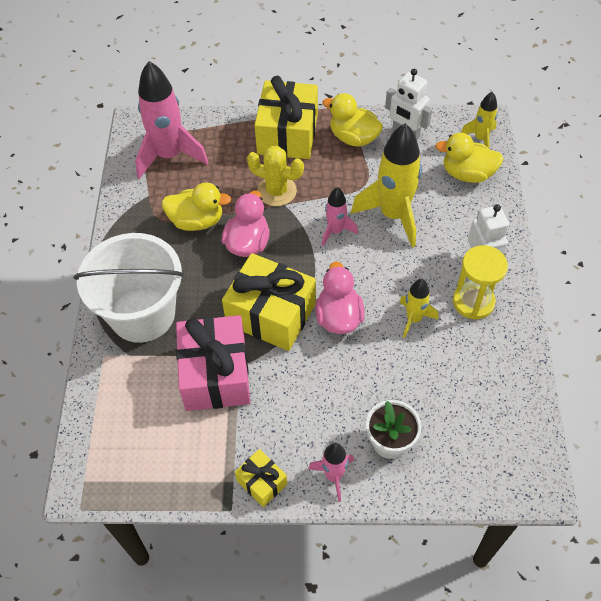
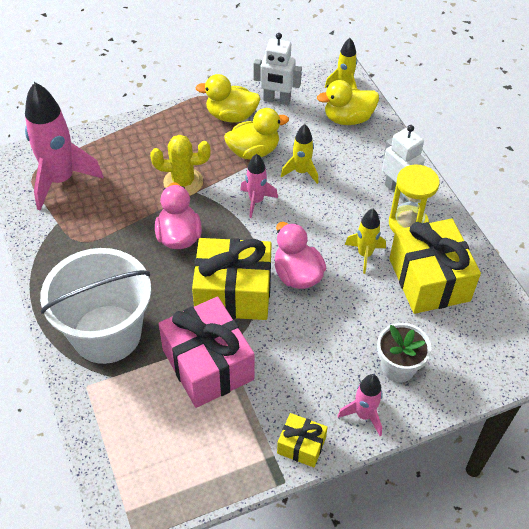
camera: 25 degrees left, 5 degrees down
yellow duck [161,182,231,231] -> yellow duck moved to [224,108,289,159]
yellow gift [254,76,318,159] -> yellow gift moved to [389,219,481,314]
yellow rocket [351,123,422,247] -> yellow rocket [281,124,318,184], size x0.52

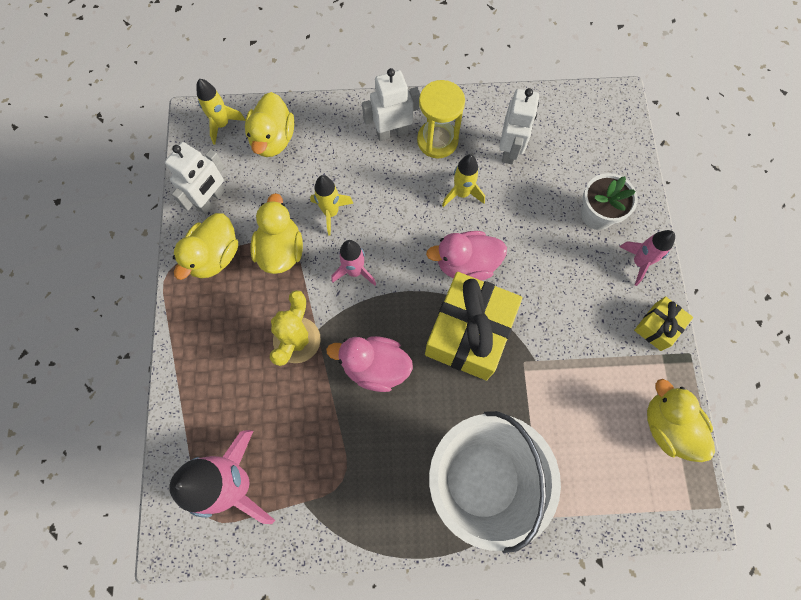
camera: 70 degrees left, 20 degrees up
pink gift [158,297,254,408] -> none
yellow gift [389,219,481,314] -> white robot [499,88,539,164]
none -> yellow duck [647,379,715,462]

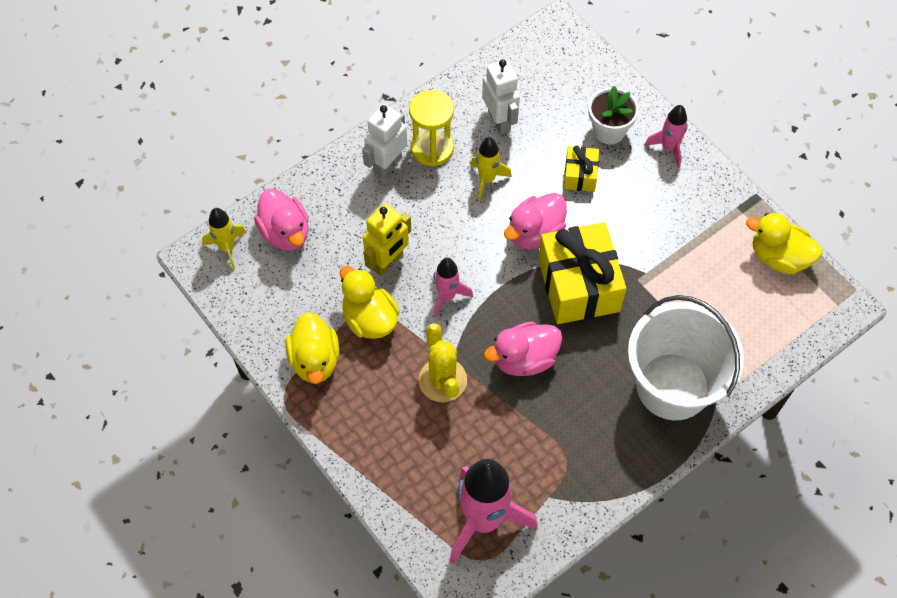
camera: 35 degrees left, 10 degrees down
white robot [165,142,225,214] -> none
yellow duck [245,92,294,157] -> pink duck [254,189,309,251]
yellow rocket [310,175,354,235] -> yellow robot [363,204,411,276]
yellow gift [634,296,693,351] -> yellow gift moved to [564,145,599,192]

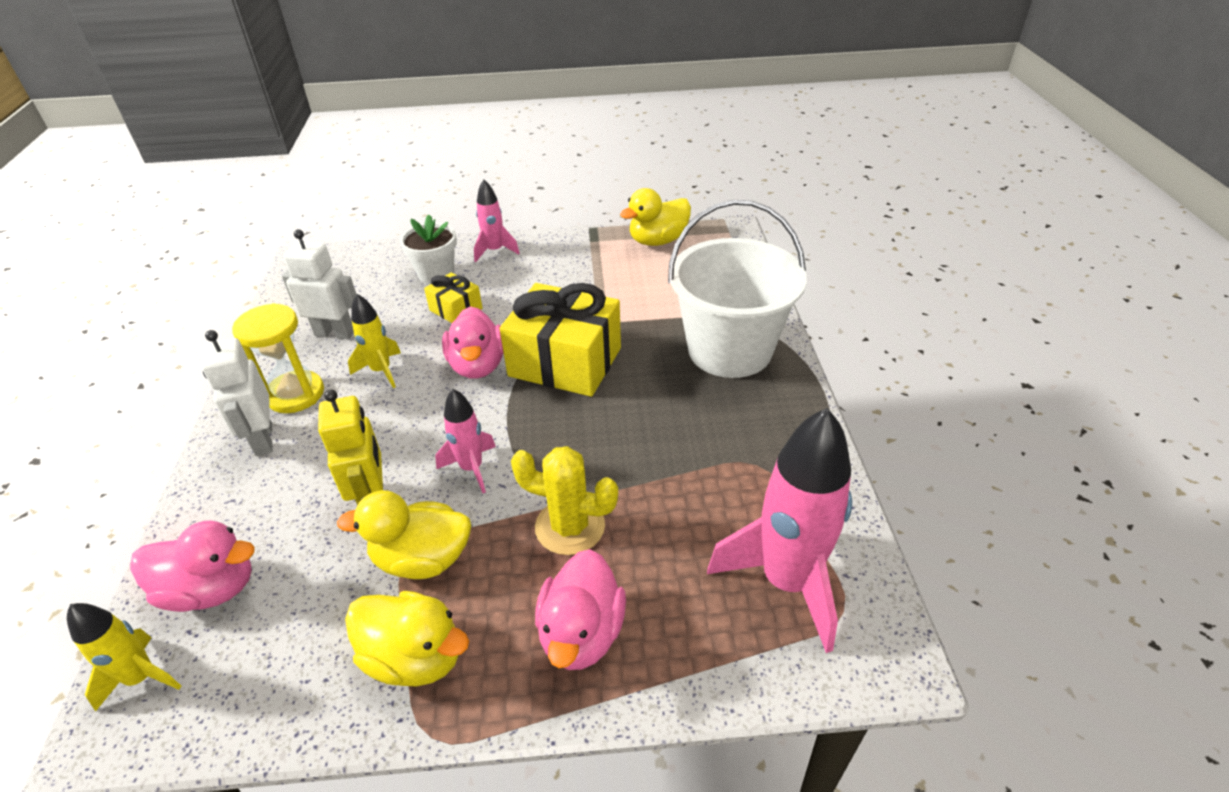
camera: 55 degrees left, 20 degrees down
pink duck [484,321,562,376] -> pink duck moved to [535,549,626,670]

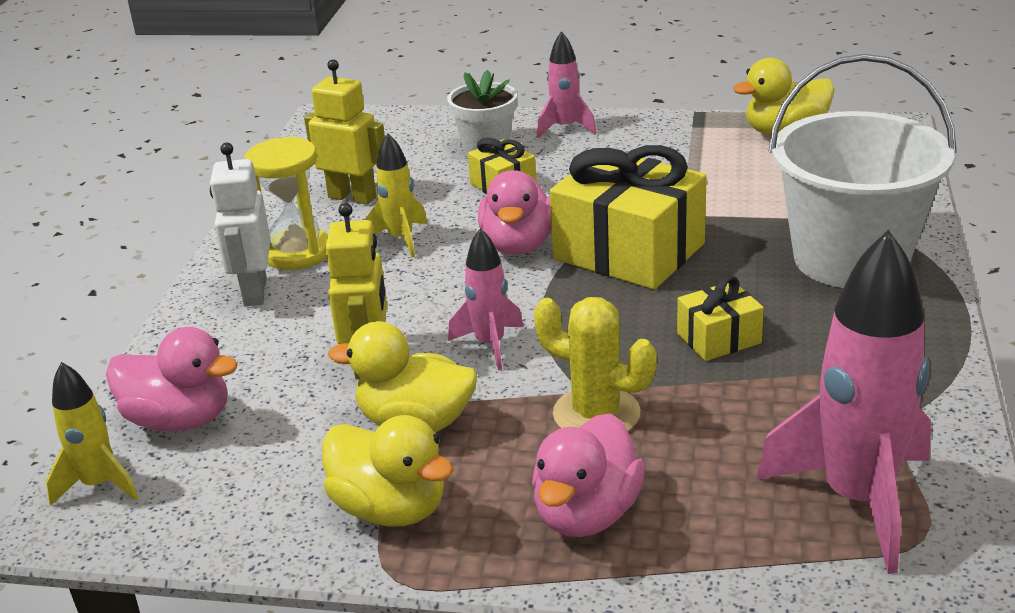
camera: 15 degrees right, 10 degrees down
white robot [282,229,356,339] -> yellow robot [304,59,385,205]
none -> yellow gift [677,275,764,361]

